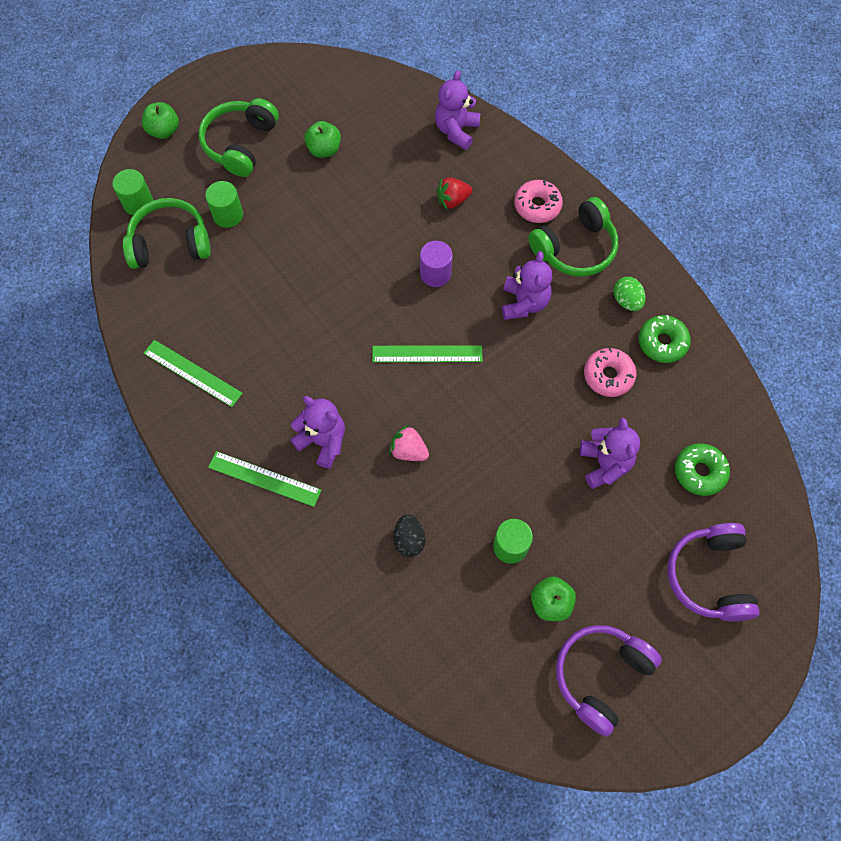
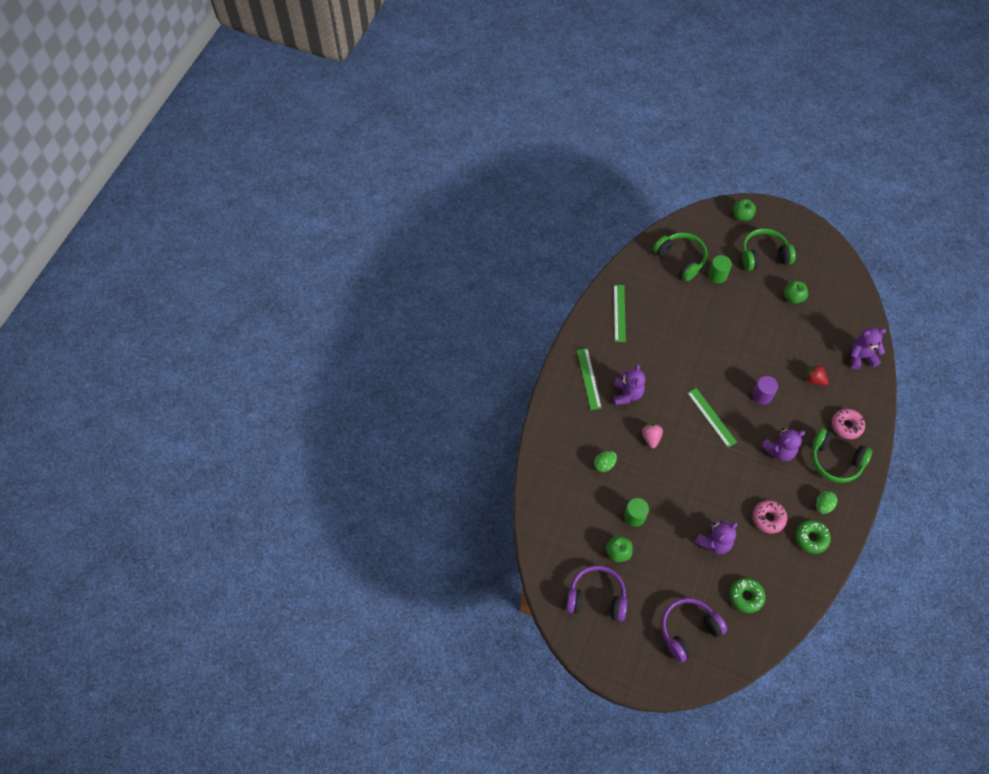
camera: 60 degrees right, 5 degrees down
green cylinder [113,169,153,215] -> none
black egg [394,514,426,557] -> green egg [594,451,617,472]

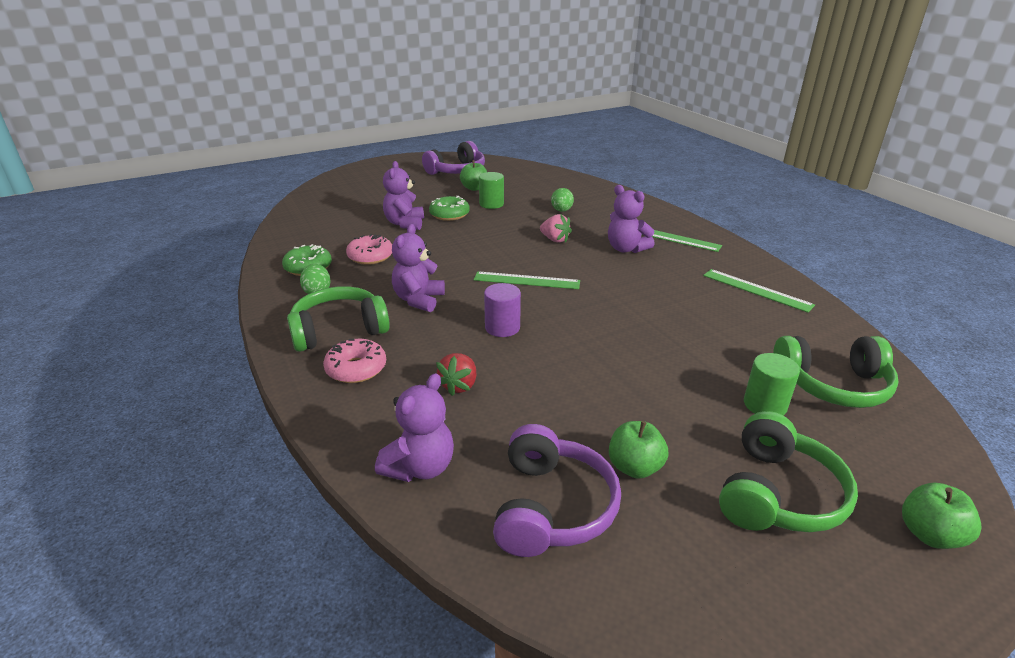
camera: 130 degrees right, 30 degrees down
purple headphones [661,598,727,662] -> purple headphones moved to [493,424,621,557]
green donut [730,578,766,613] -> green donut moved to [429,196,470,221]
red strawberry [804,363,829,386] -> red strawberry turned 120 degrees clockwise [436,353,476,396]

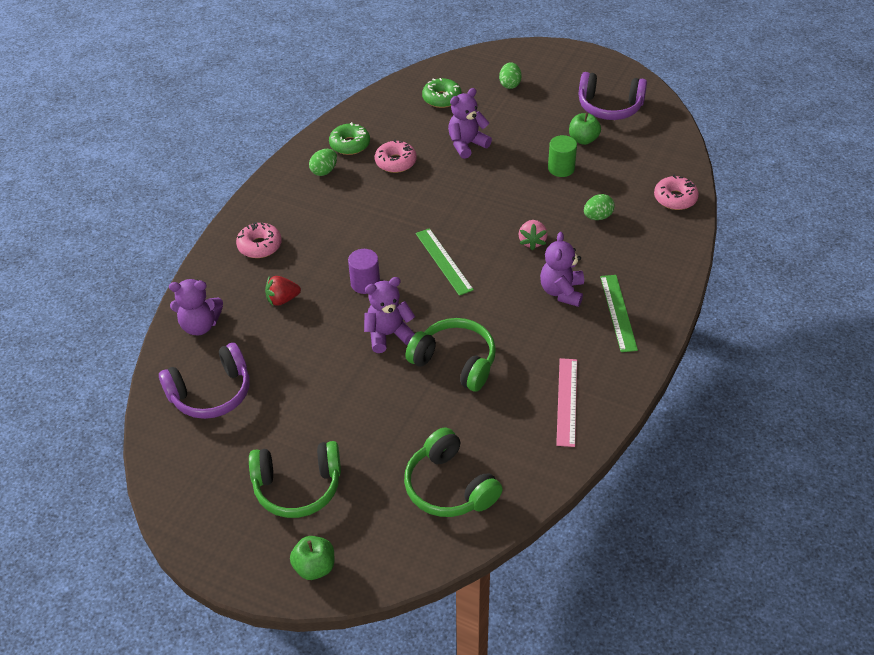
camera: 55 degrees right, 15 degrees up
green headphones [287,286,390,352] -> green headphones moved to [405,318,496,392]
purple teddy bear [392,224,445,312] -> purple teddy bear moved to [364,277,415,353]
green donut [429,196,470,221] -> green donut moved to [422,78,462,108]
green apple [609,421,668,479] -> none
green ruler [703,269,815,313] -> pink ruler [556,358,577,447]
green cylinder [744,353,800,415] -> none
none -> green egg [499,62,522,89]
none -> pink donut [654,175,699,210]

